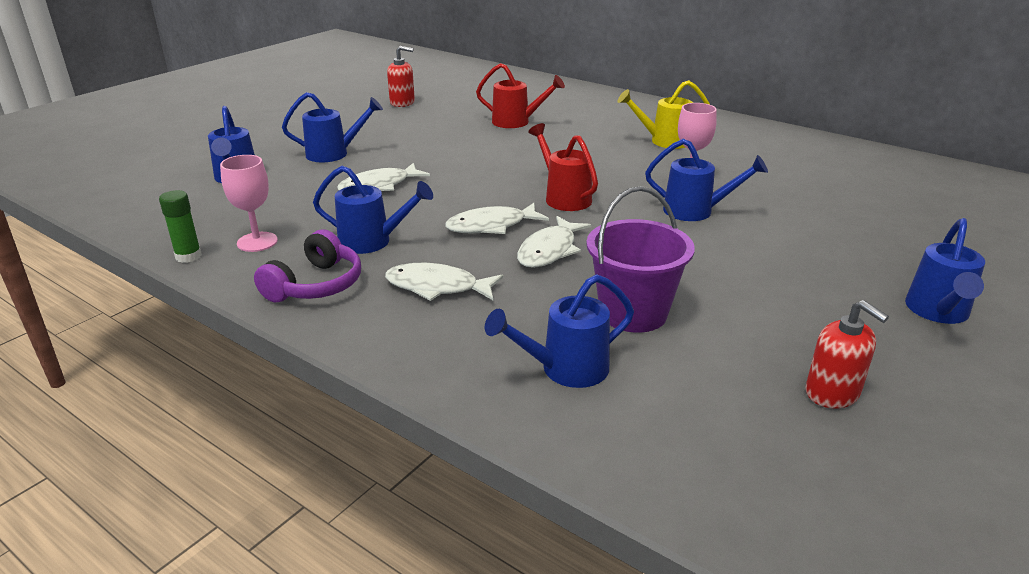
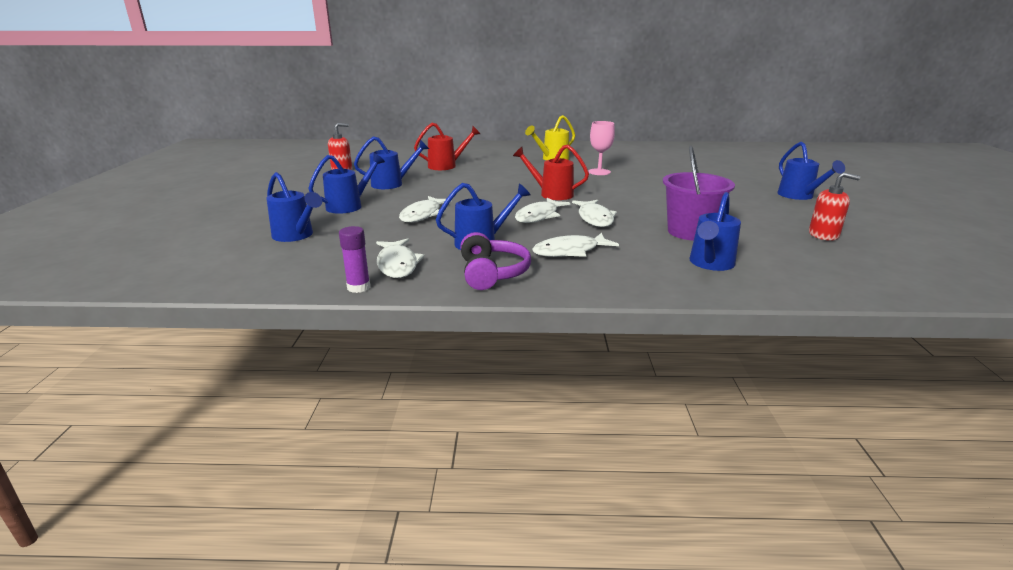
camera: 35 degrees left, 5 degrees down
green glue stick [159,190,202,263] -> purple glue stick [339,226,370,293]
pink goblet [220,155,278,252] -> white fish [376,238,424,278]
blue watering can [645,139,768,221] -> blue watering can moved to [354,136,429,189]

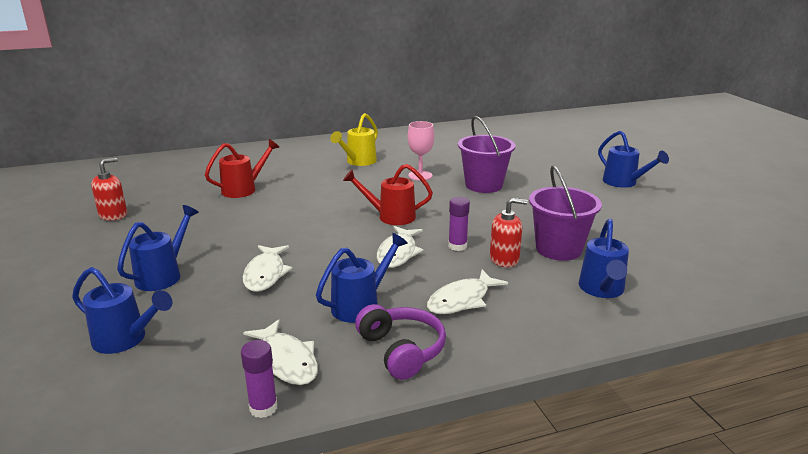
camera: 20 degrees left, 0 degrees up
blue watering can [354,136,429,189] -> none
white fish [572,200,617,227] -> purple glue stick [448,197,470,251]
red soap dispenser [809,172,860,241] -> red soap dispenser moved to [490,198,528,267]
none -> purple bucket [458,116,515,193]

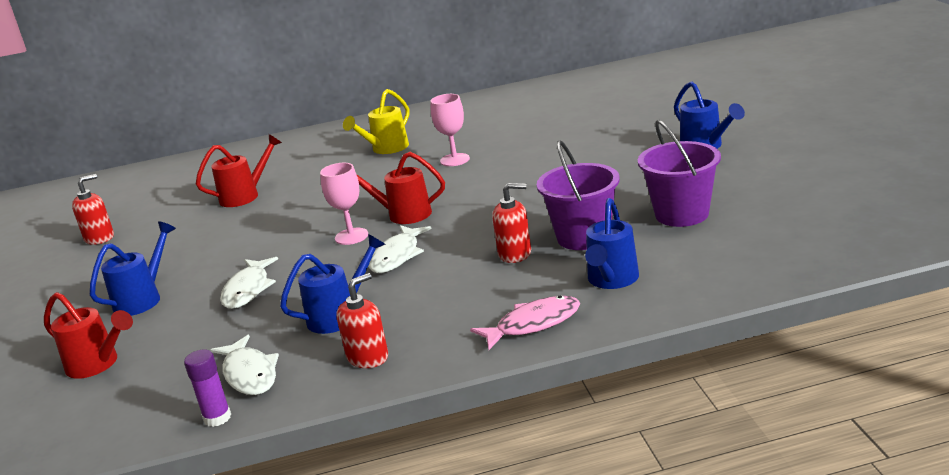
camera: 10 degrees right, 0 degrees up
blue watering can [72,267,173,354] -> red watering can [44,292,133,379]
purple headphones [355,304,446,380] -> red soap dispenser [337,273,388,368]
white fish [427,270,508,314] -> none
purple glue stick [448,197,470,251] -> none
purple bucket [458,116,515,193] -> purple bucket moved to [638,120,721,227]
none -> pink goblet [320,163,368,245]
none -> pink fish [470,295,580,350]

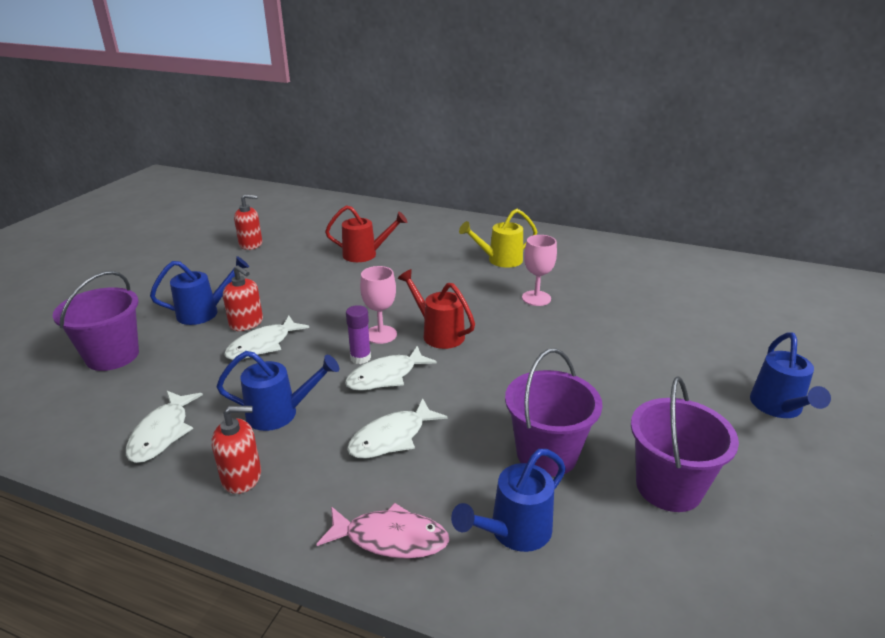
camera: 30 degrees right, 5 degrees up
red watering can [44,292,133,379] -> purple bucket [53,271,139,371]
purple glue stick [184,350,231,427] -> purple glue stick moved to [346,305,371,364]
red soap dispenser [492,183,531,263] -> red soap dispenser moved to [223,265,263,331]
none -> white fish [347,398,448,459]

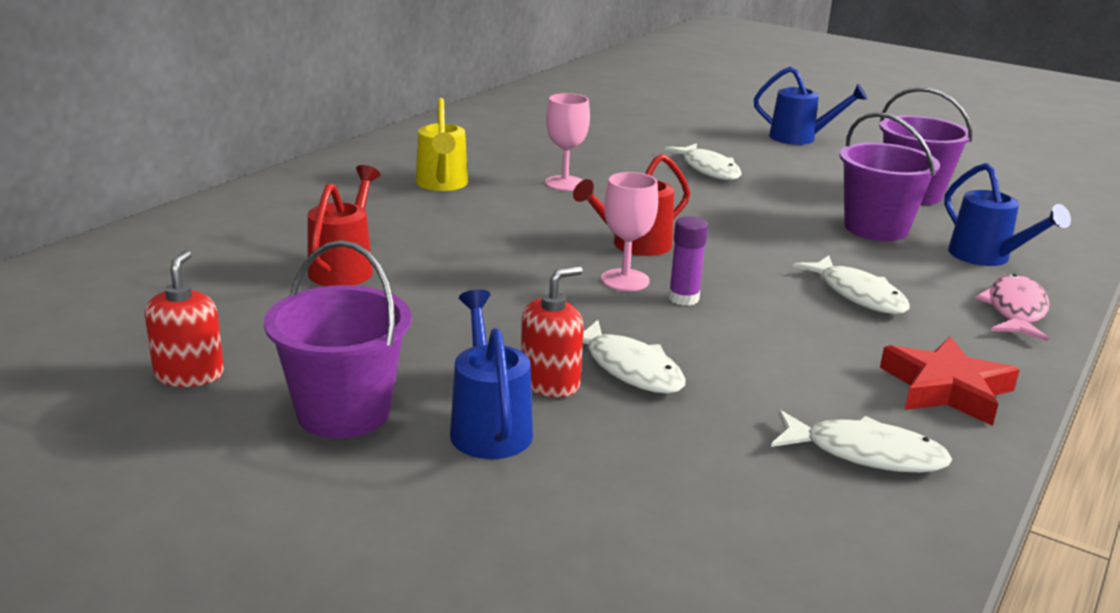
camera: 80 degrees left, 5 degrees down
purple bucket [53,271,139,371] -> purple bucket moved to [264,240,412,439]
red soap dispenser [211,406,261,494] -> red star [880,336,1019,426]
blue watering can [216,351,339,431] -> none
white fish [345,346,437,391] -> white fish moved to [665,143,742,180]

